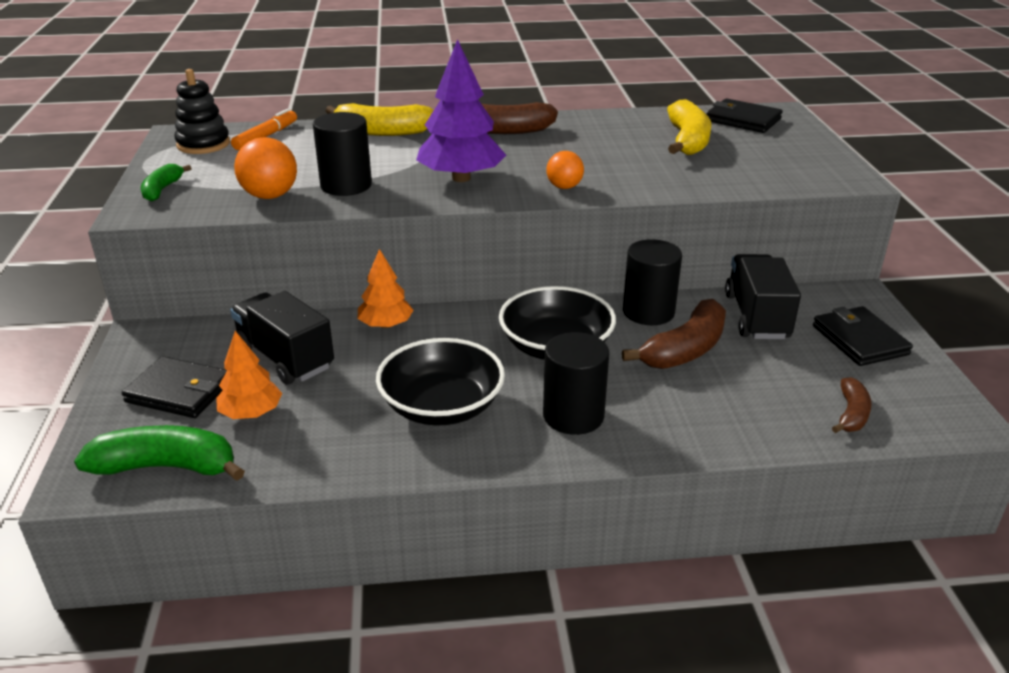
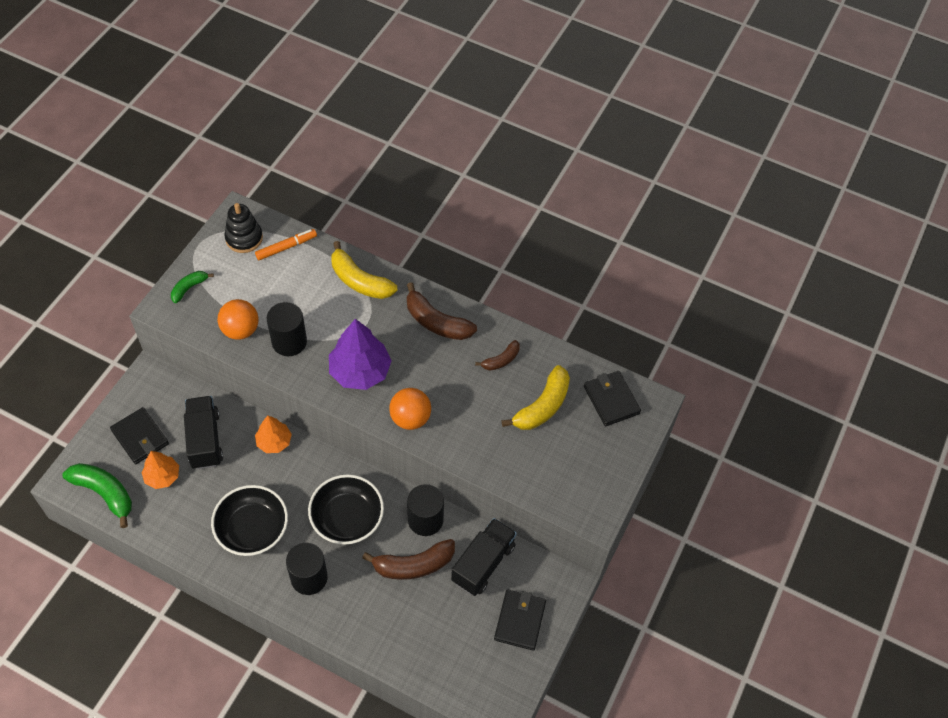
camera: 30 degrees right, 25 degrees up
orange ball [546,151,584,189] -> orange ball [389,388,431,430], size x1.57
brown banana [832,377,872,433] -> brown banana moved to [475,340,520,371]

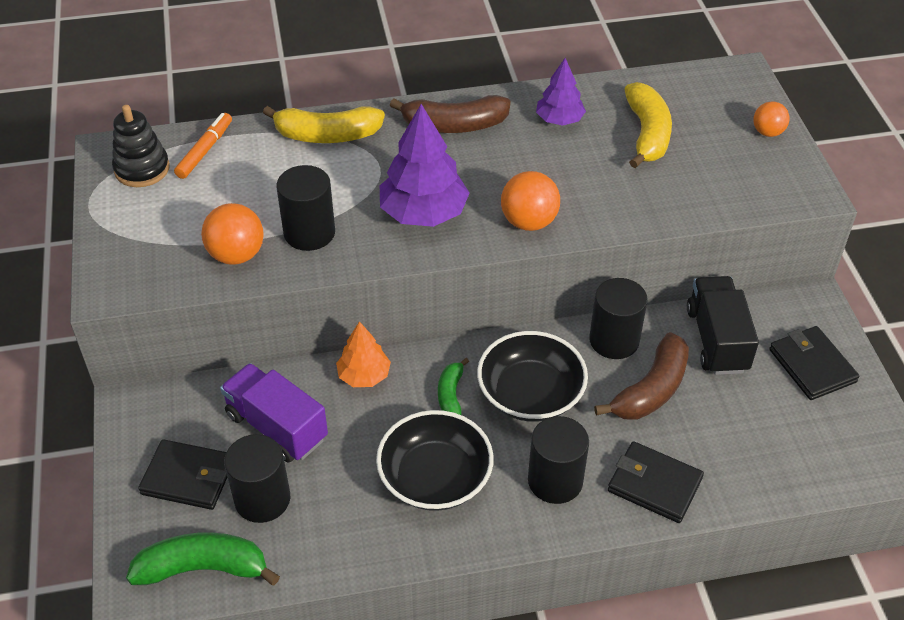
camera: 35 degrees left, 10 degrees down
orange tree [141,451,179,489] -> black cylinder [224,434,290,523]
green banana [171,271,214,303] -> green banana moved to [438,358,469,415]
black truck [184,396,223,469] -> purple truck [220,363,328,463]
brown banana [475,340,520,371] -> purple tree [536,58,586,126]
black wallet [584,371,641,426] -> black wallet moved to [608,441,704,523]
none -> orange ball [753,101,789,137]

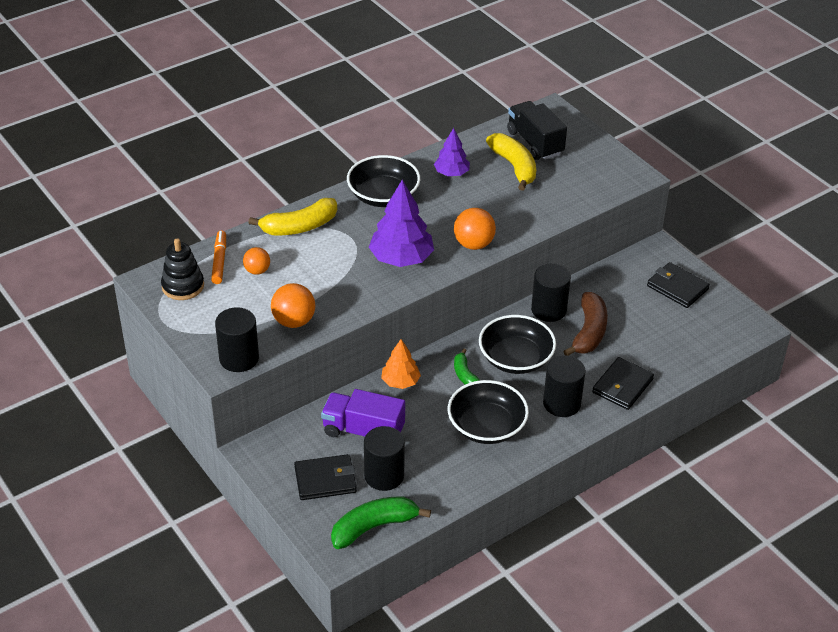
camera: 25 degrees left, 5 degrees down
black cylinder [276,165,335,251] -> black cylinder moved to [215,307,259,372]
brown banana [390,95,511,133] -> black bowl [347,155,420,207]
black wallet [608,441,704,523] -> black wallet turned 60 degrees counterclockwise [592,357,654,410]
black truck [687,276,759,375] -> black truck moved to [507,101,567,160]
orange ball [753,101,789,137] -> orange ball moved to [243,247,270,275]

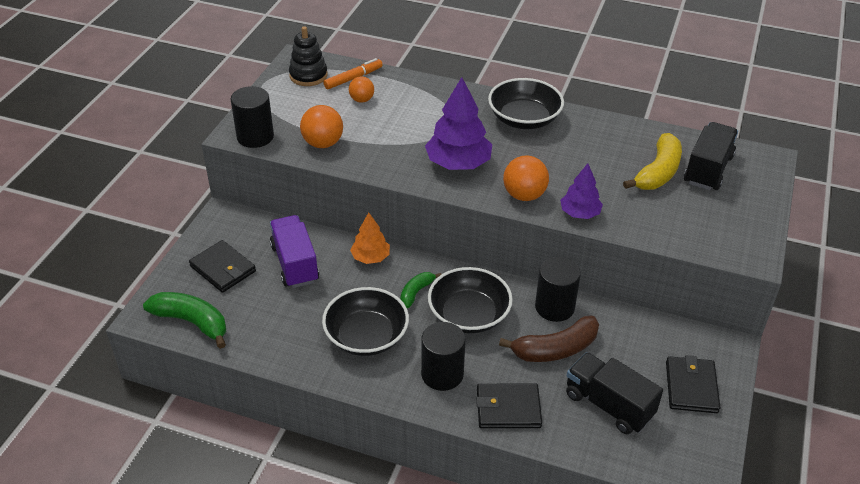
camera: 55 degrees right, 0 degrees up
yellow banana [248,198,337,235] -> none
black cylinder [364,426,405,491] -> none
purple tree [434,128,470,176] -> purple tree moved to [560,163,603,219]
none -> black truck [566,352,663,434]

